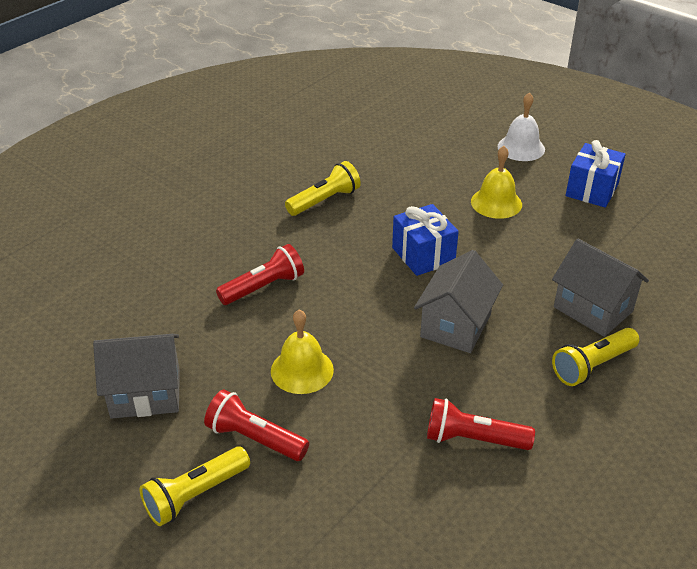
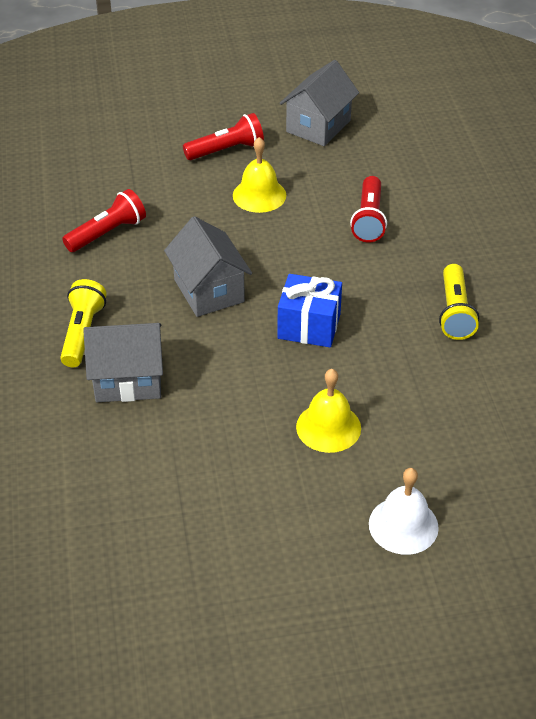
camera: 130 degrees right, 5 degrees up
yellow flashlight [140,447,250,526] -> none
blue gift [565,140,626,208] -> none

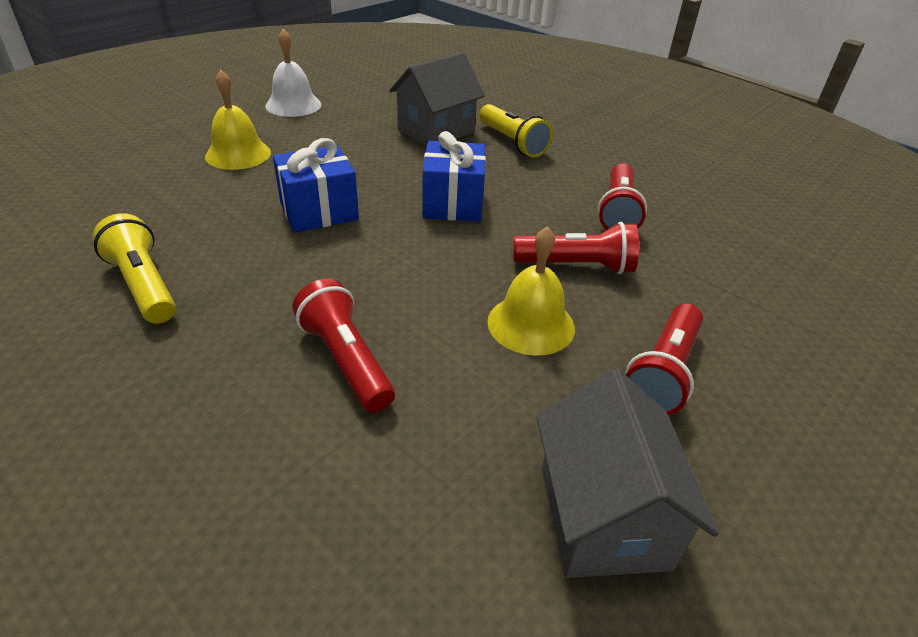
camera: 140 degrees right, 5 degrees down
grey house [164,216,252,317] -> blue gift [422,131,486,222]
white bell [369,468,439,555] -> white bell moved to [265,29,321,117]
none -> red flashlight [513,222,639,274]

